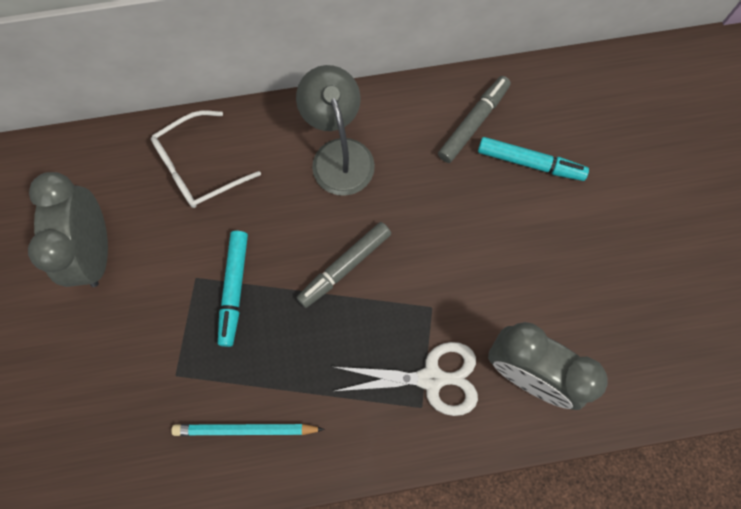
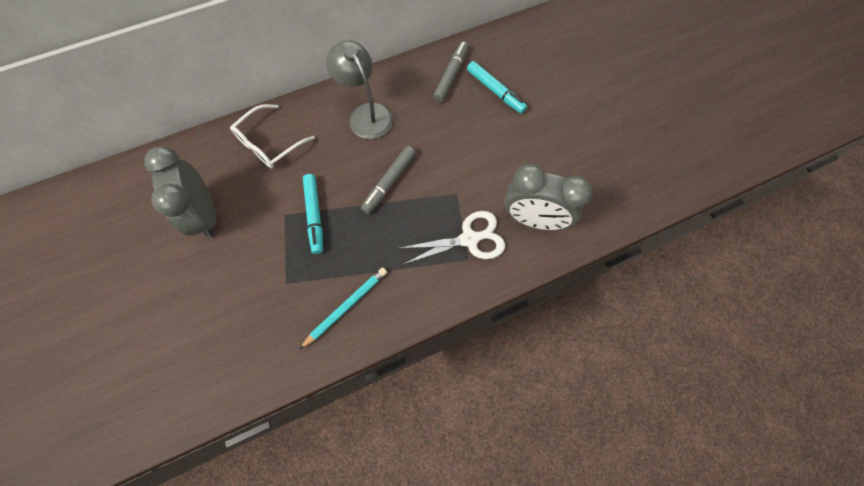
camera: 15 degrees left, 5 degrees down
turquoise pencil [171,424,324,436] -> turquoise pencil turned 150 degrees clockwise [299,267,387,350]
turquoise marker [478,137,589,181] -> turquoise marker turned 45 degrees clockwise [467,61,527,114]

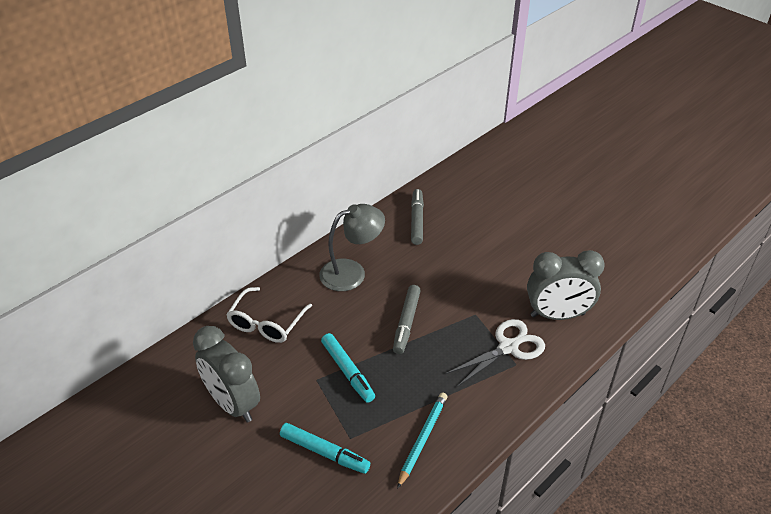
camera: 20 degrees left, 25 degrees down
grey lamp [326,40,393,139] -> grey lamp turned 120 degrees clockwise [319,204,385,291]
turquoise marker [467,61,527,114] -> turquoise marker moved to [280,423,370,474]

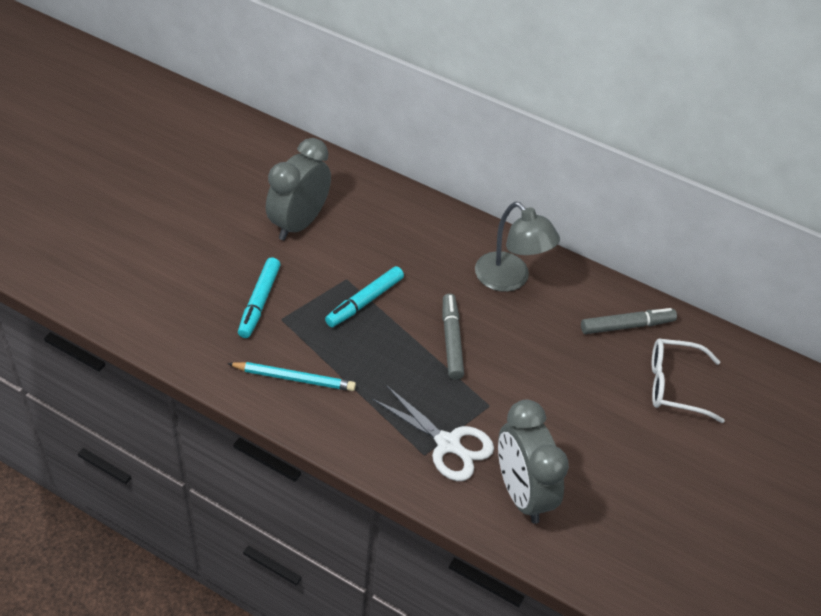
camera: 70 degrees right, 5 degrees up
white glasses [226,287,312,343] -> white glasses moved to [652,338,725,423]
grey marker [393,285,421,354] -> grey marker turned 90 degrees clockwise [442,293,464,380]

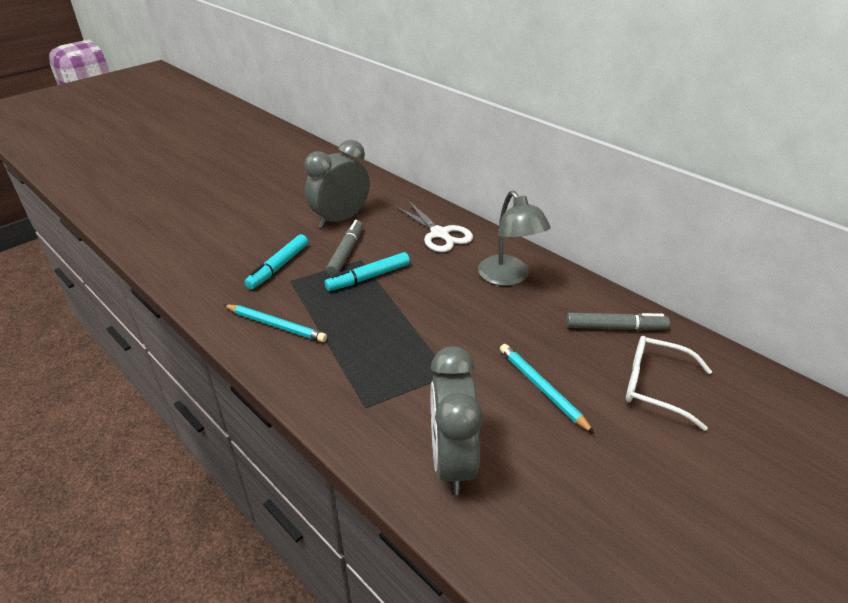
camera: 20 degrees right, 10 degrees down
white scissors [372,385,494,481] -> white scissors moved to [396,201,473,252]
grey marker [442,293,464,380] -> grey marker moved to [326,220,363,276]
none -> turquoise pencil [500,344,595,434]

